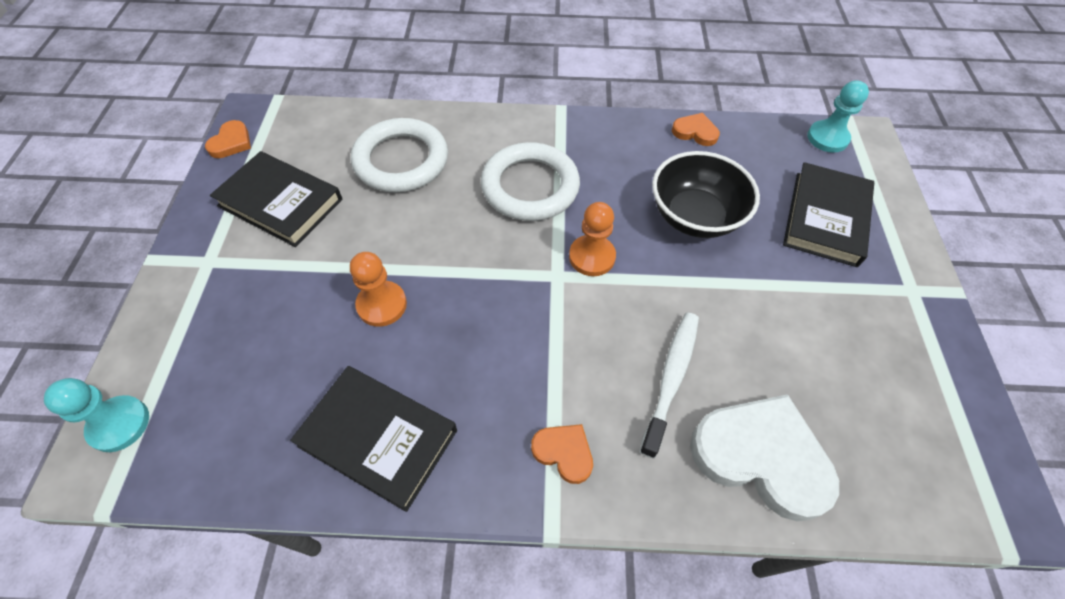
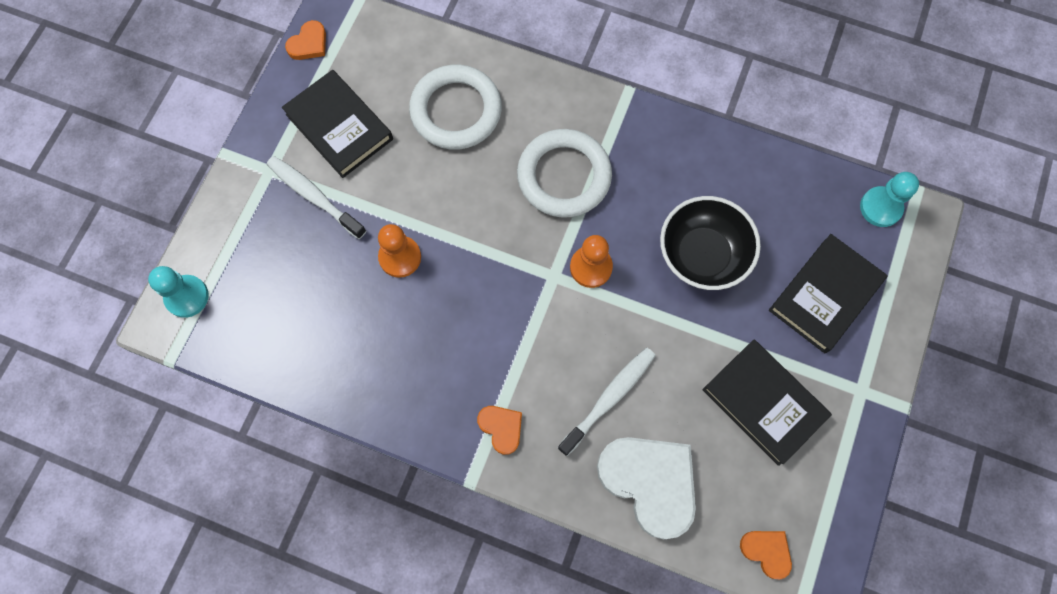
camera: 20 degrees right, 15 degrees up
black book [290,366,457,512] -> black book moved to [702,340,832,466]
orange heart [672,113,720,146] -> orange heart moved to [740,531,792,580]
none -> white toothbrush [267,156,366,239]

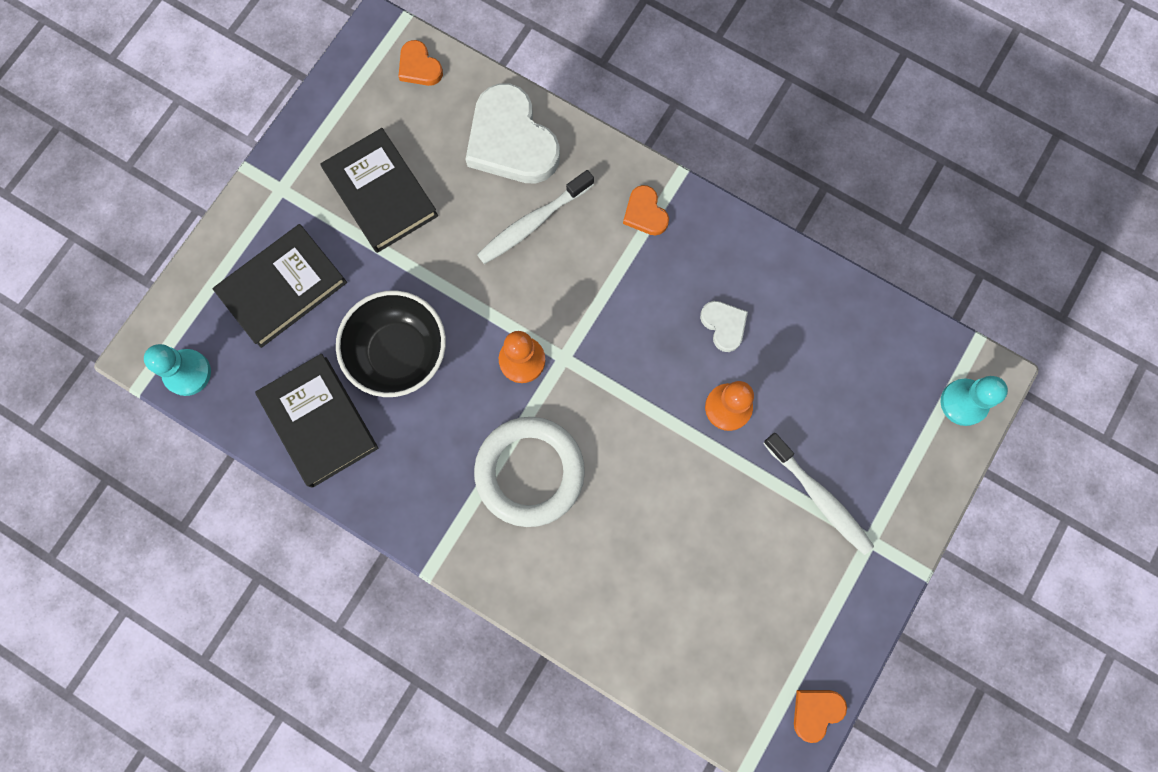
camera: 170 degrees left, 5 degrees up
black book [282,70,393,178] -> black book moved to [255,354,378,488]
white ring [409,65,502,150] -> none
none -> white heart [700,301,748,352]

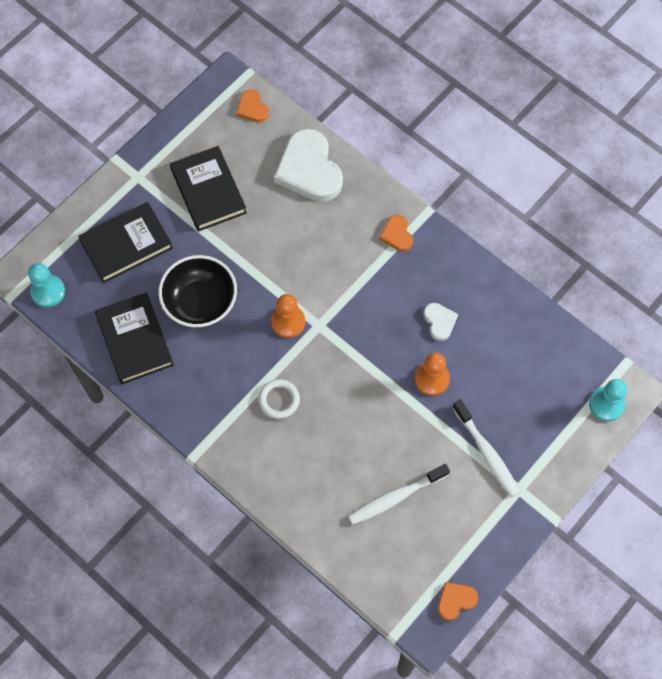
camera: 10 degrees right, 10 degrees down
white ring [474,417,585,527] -> white ring [258,379,300,419], size x0.52
white toothbrush [477,170,594,264] -> white toothbrush moved to [348,464,450,525]

